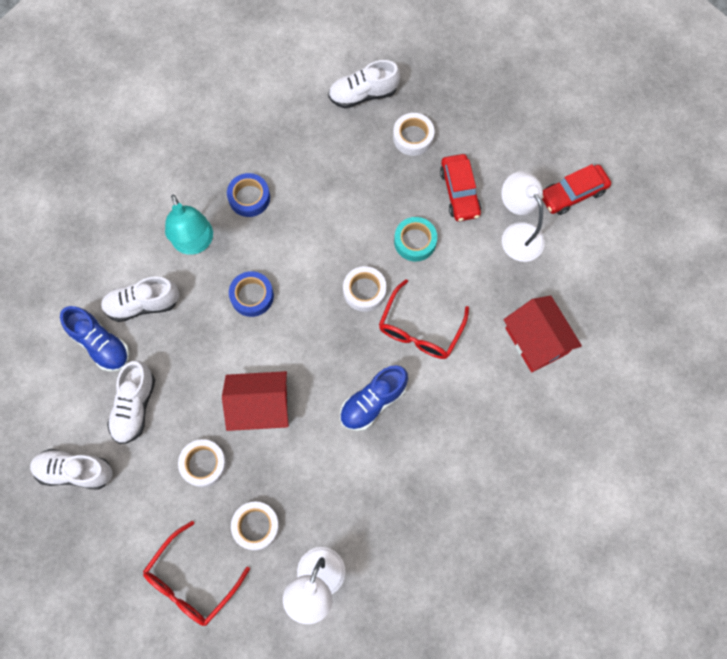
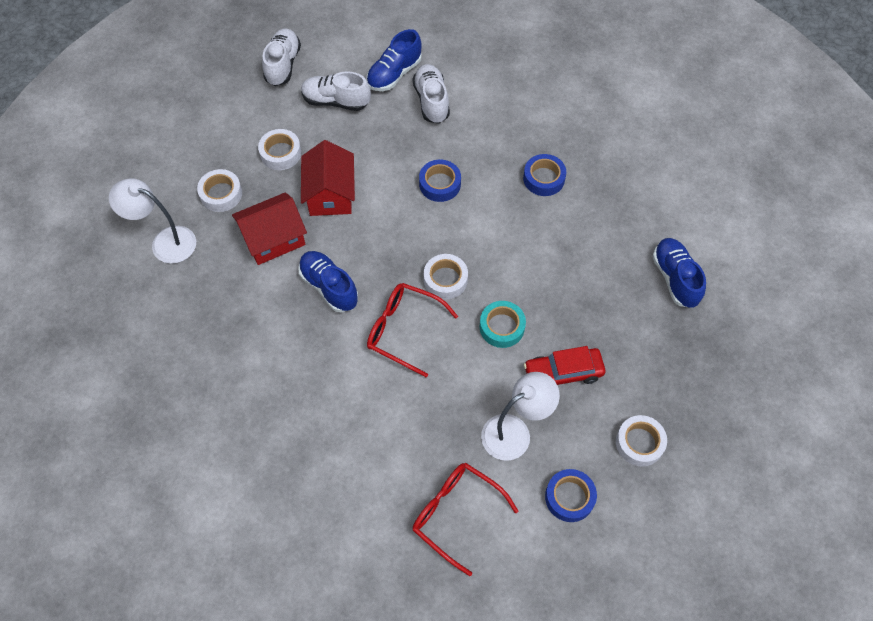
camera: 90 degrees right, 10 degrees down
red glasses [143,521,250,626] -> red glasses moved to [412,463,519,576]
turquoise lamp [165,195,213,255] -> none
white shoe [328,60,400,108] -> blue shoe [652,238,706,308]
white tape [393,113,434,156] -> white tape moved to [616,415,667,467]
red house [504,295,582,372] -> red house moved to [232,192,307,265]
red car [542,164,611,215] -> blue tape [545,469,597,522]

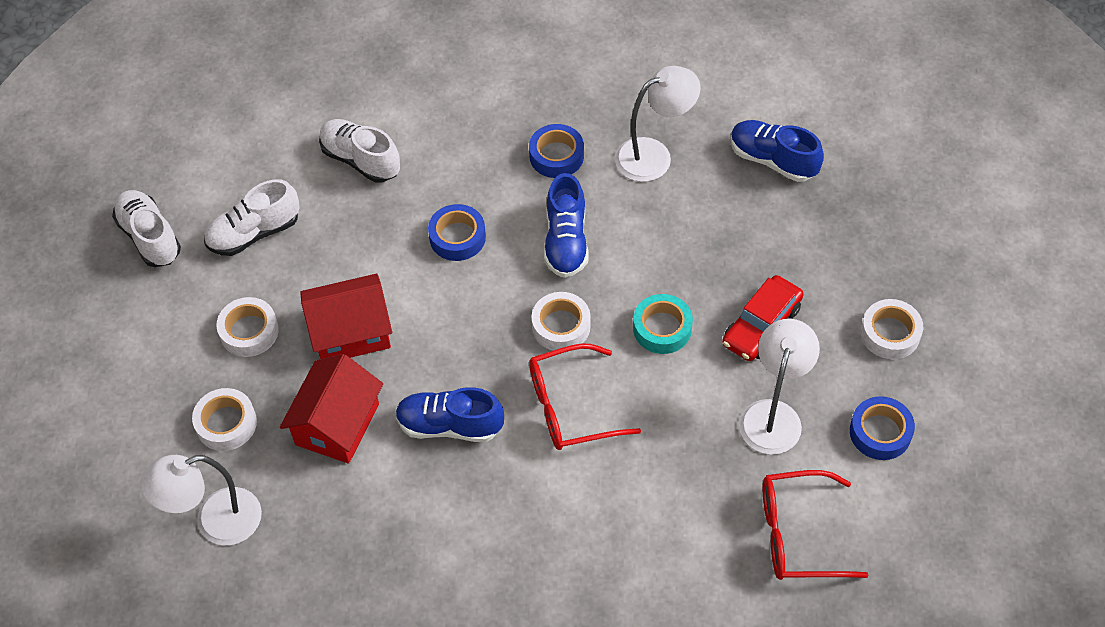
camera: 40 degrees left, 5 degrees down
red house [301,140,355,216] -> red house turned 60 degrees counterclockwise [300,274,392,359]
blue shoe [367,29,422,91] -> blue shoe moved to [544,173,589,278]
none -> white lamp [615,66,701,182]

